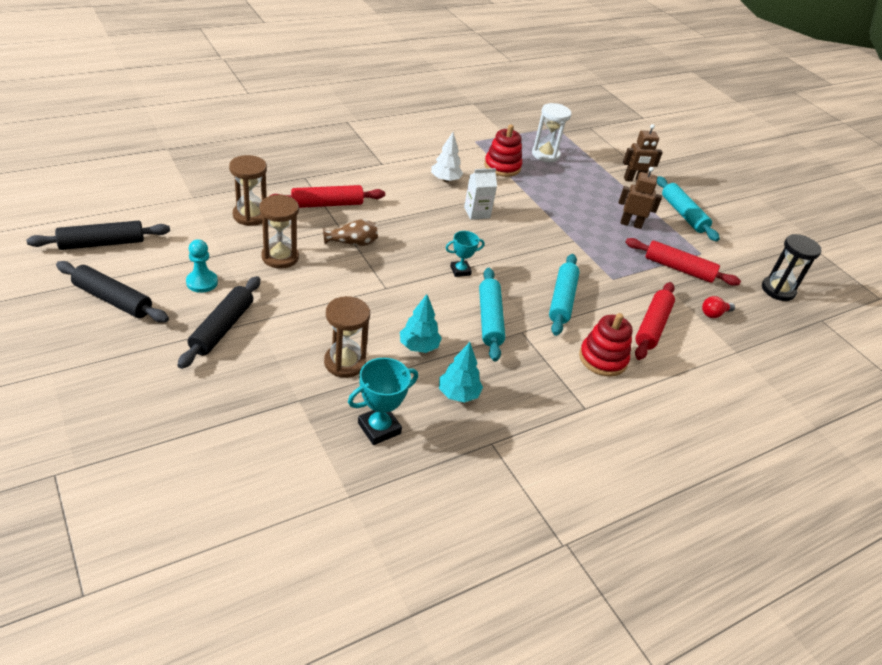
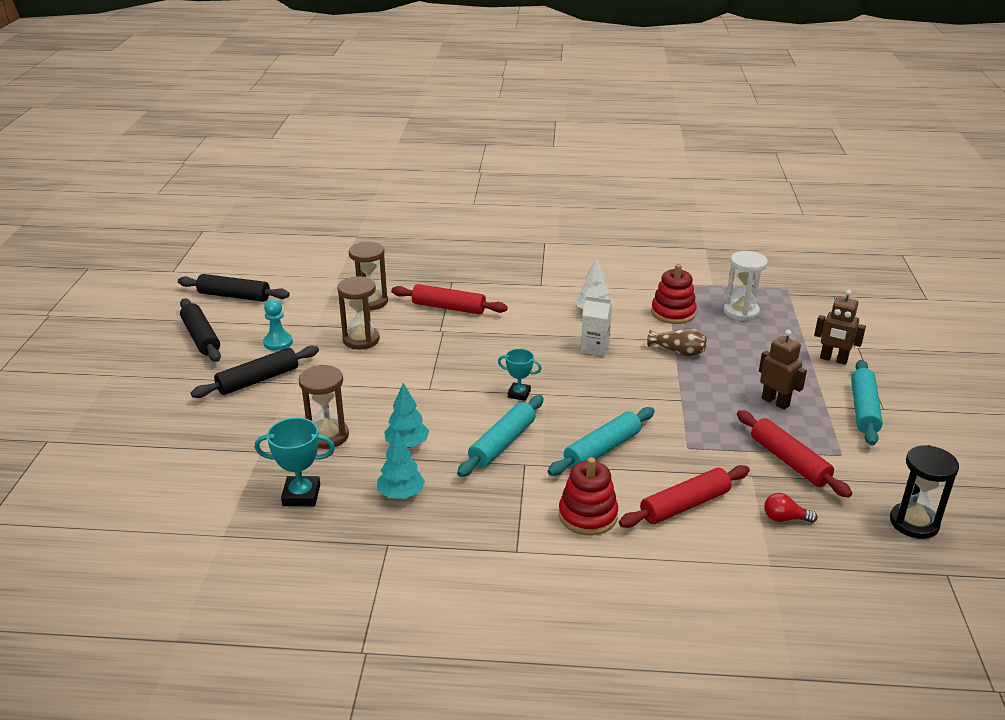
camera: 40 degrees right, 10 degrees down
brown vase [323,219,378,246] -> brown vase moved to [647,328,707,356]

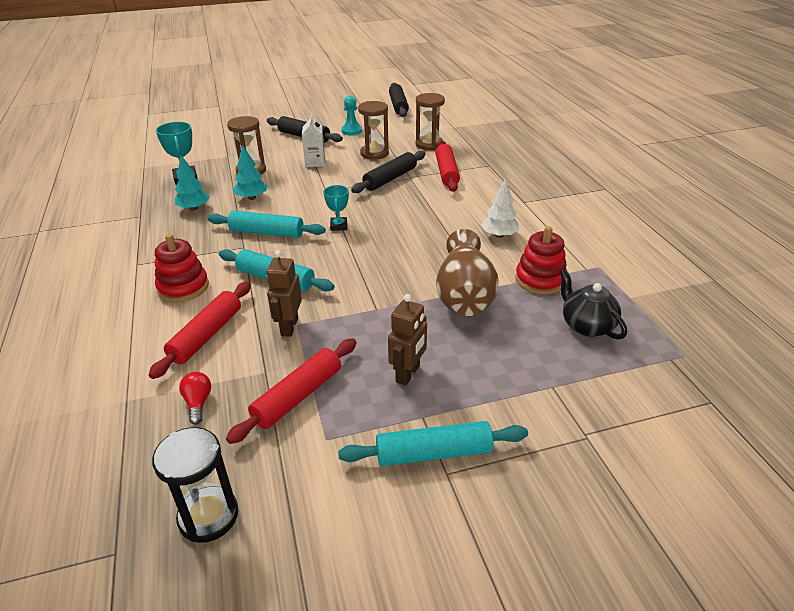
camera: 70 degrees right, 5 degrees up
black rolling pin [180,299,221,362] -> black rolling pin moved to [351,151,425,193]
white carton [581,296,612,356] -> white carton moved to [302,115,325,167]
red rolling pin [619,465,750,528] -> red rolling pin turned 75 degrees clockwise [149,282,251,379]
brown vase [647,328,707,356] -> brown vase [436,229,499,316], size x1.94
white hourglass [724,251,768,321] -> black teapot [560,269,627,340]
brown robot [814,290,866,365] -> brown robot moved to [267,250,302,337]

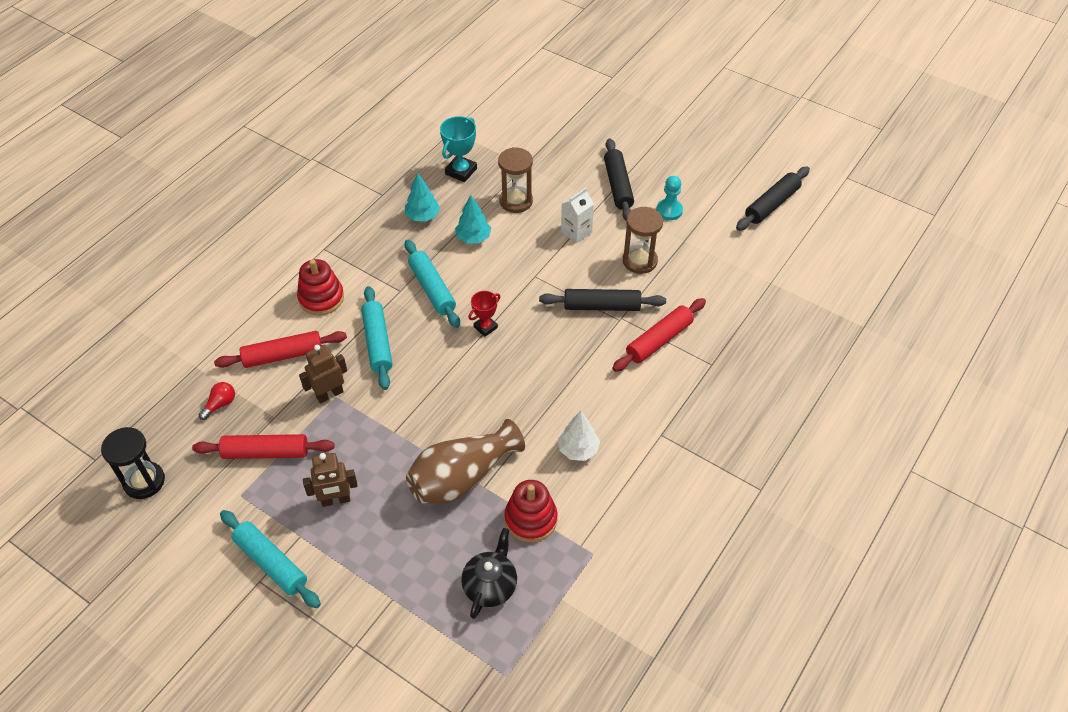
camera: 50 degrees right, 15 degrees up
turquoise trophy [323,185,349,231] -> red trophy [468,291,500,337]
brown hourglass [416,93,445,150] -> none

